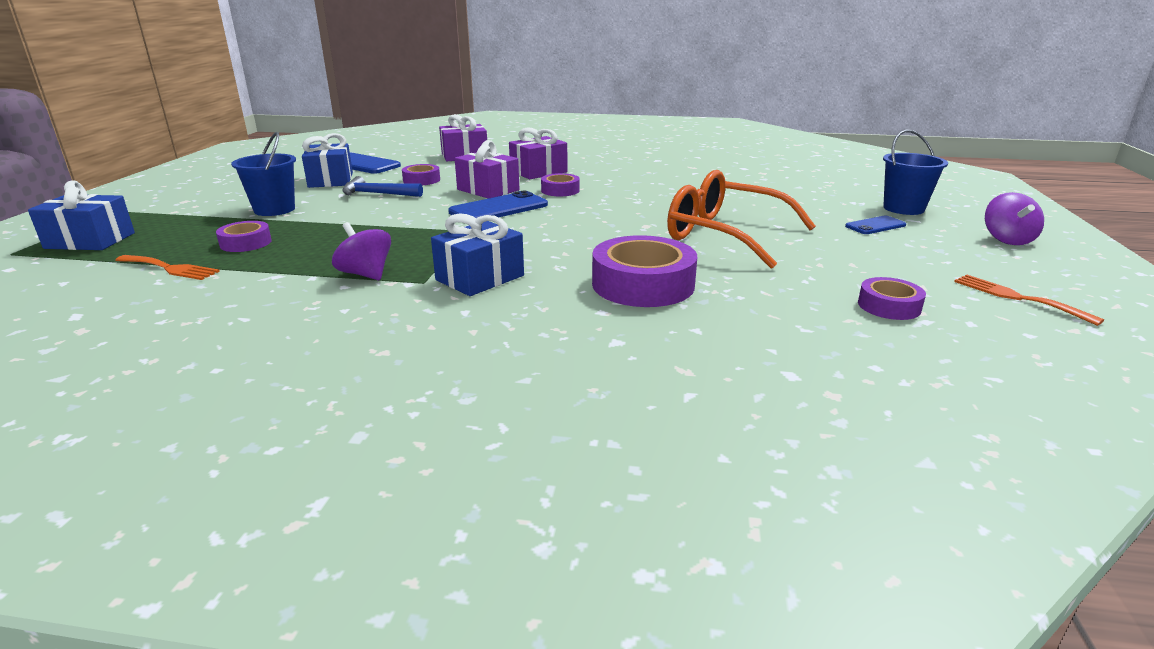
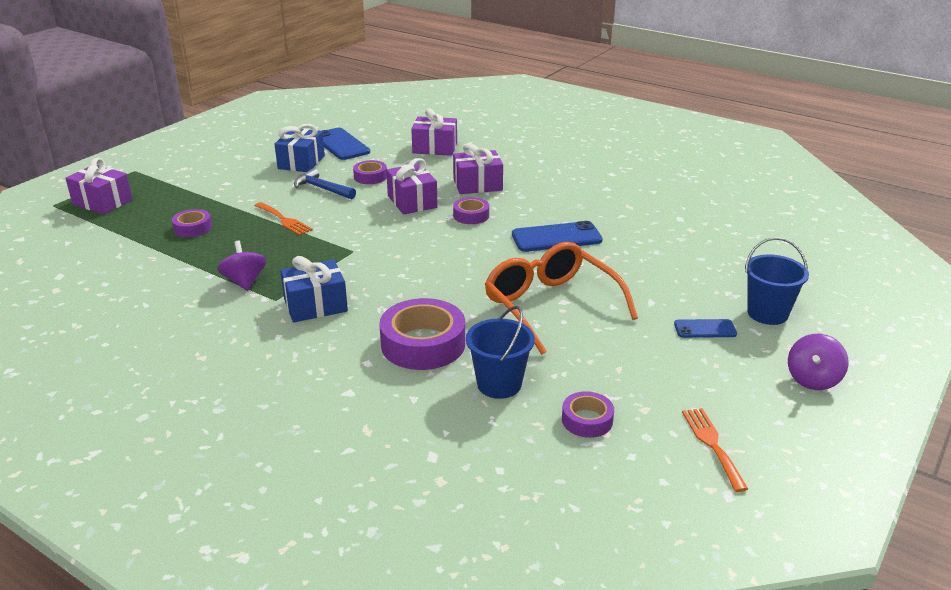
camera: 25 degrees right, 5 degrees up
blue gift [28,180,135,250] -> purple gift [65,158,133,214]
orange fork [115,255,220,280] -> orange fork moved to [255,202,313,235]
blue bucket [231,132,296,216] -> blue bucket moved to [466,306,535,399]
blue phone [448,190,548,218] -> blue phone moved to [512,221,603,252]

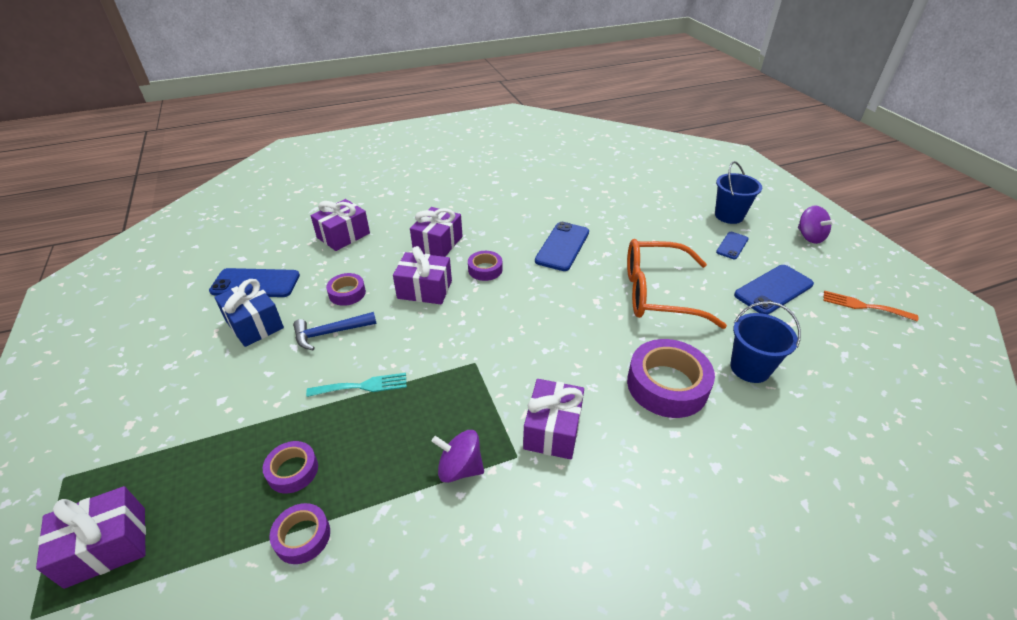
camera: 55 degrees left, 10 degrees up
orange fork [255,202,313,235] -> turquoise fork [306,373,407,397]
blue gift [280,256,348,322] -> purple gift [523,379,584,459]
purple tape [562,391,614,438] -> purple tape moved to [270,503,330,564]
none -> blue phone [734,265,814,314]

